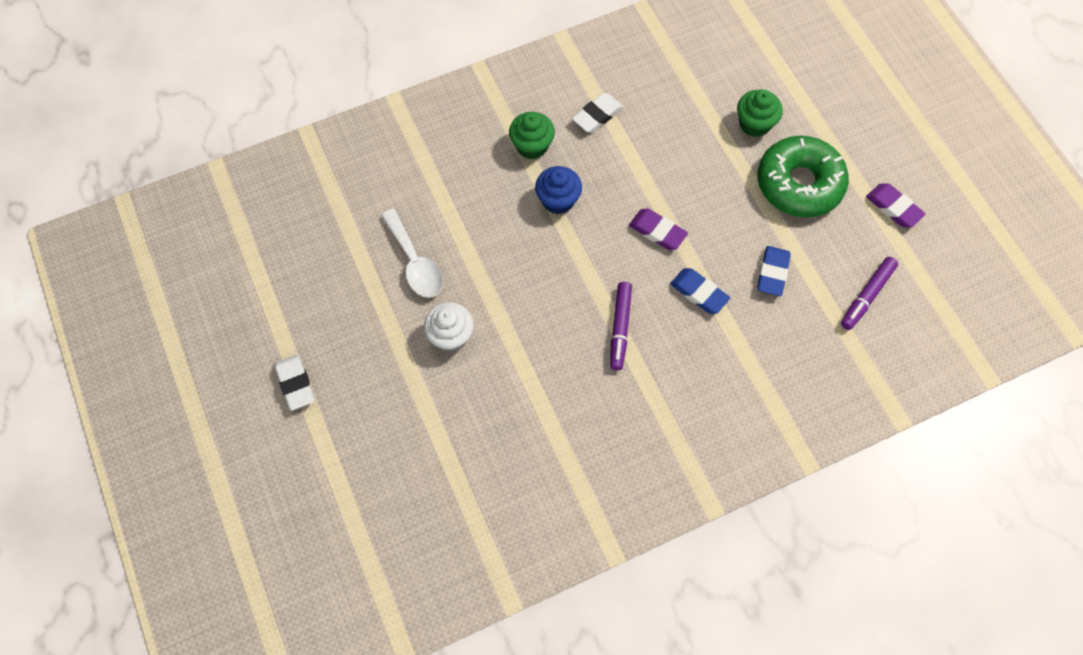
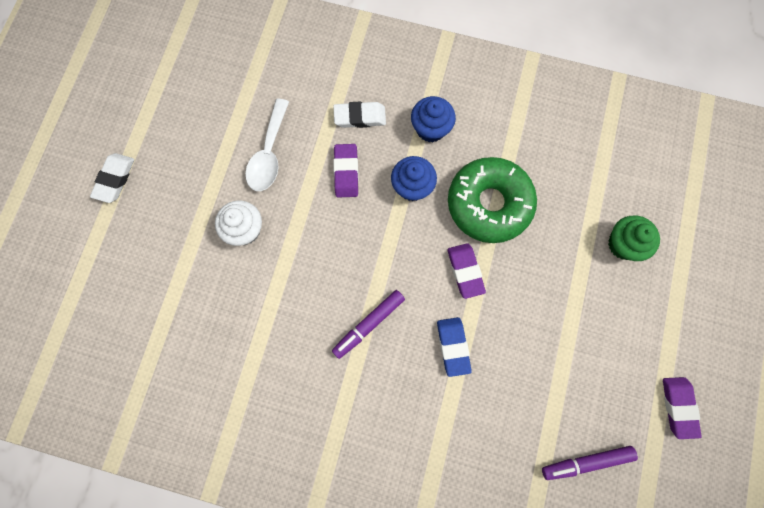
camera: 40 degrees right, 10 degrees up
green cupcake [509,112,555,160] -> blue cupcake [411,96,456,142]
white eraser [572,93,623,133] -> white eraser moved to [333,102,386,128]
green donut [757,136,849,218] -> green donut moved to [448,157,537,243]
blue eraser [757,246,791,296] -> none
none -> purple eraser [333,144,359,197]

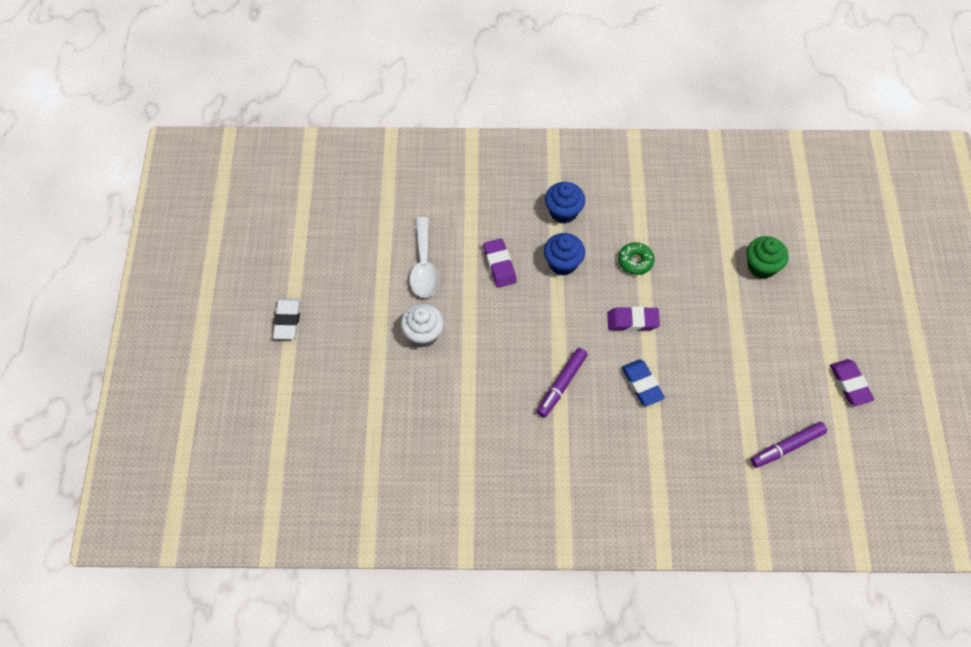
camera: 15 degrees left, 15 degrees down
white eraser [333,102,386,128] -> none
green donut [448,157,537,243] -> green donut [618,242,654,275], size x0.45
purple eraser [448,243,486,299] -> purple eraser turned 60 degrees counterclockwise [607,306,660,331]

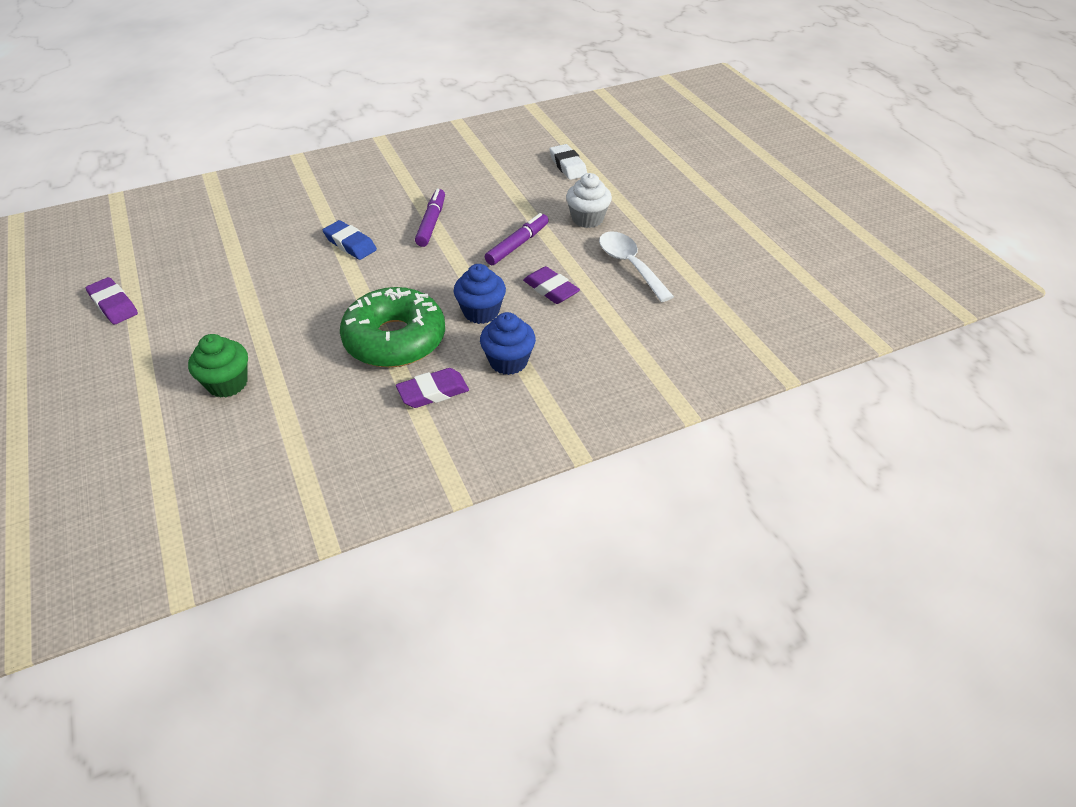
camera: 155 degrees right, 15 degrees down
white eraser [273,298,301,339] -> white eraser moved to [549,144,587,180]
purple eraser [607,306,660,331] -> purple eraser moved to [396,368,469,408]
green donut [618,242,654,275] -> green donut [340,287,445,367], size x2.20
purple marker [751,422,827,468] -> purple marker moved to [485,213,549,265]

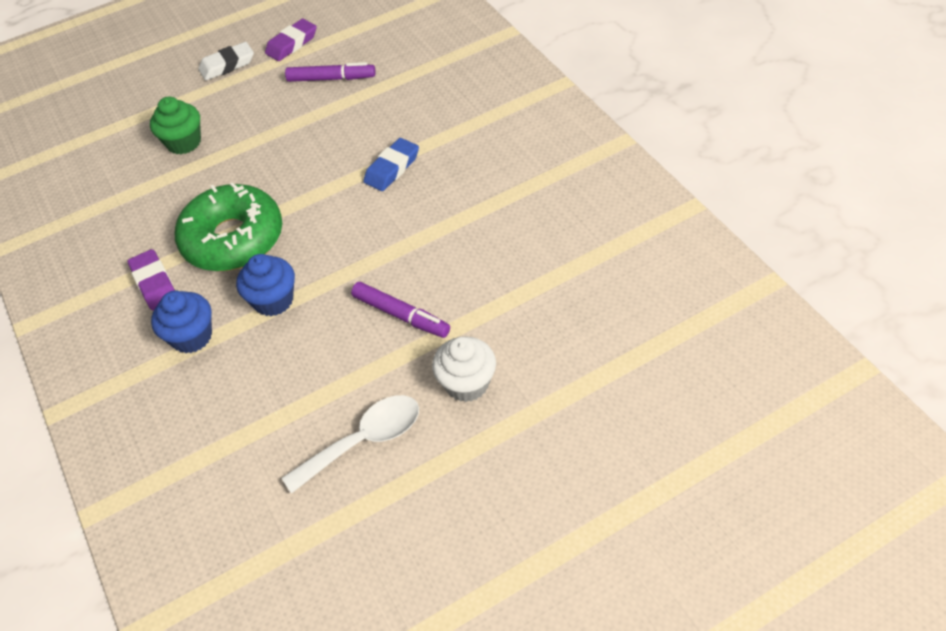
camera: 90 degrees right, 5 degrees up
purple marker [415,188,445,247] -> purple marker moved to [285,62,375,82]
purple eraser [523,266,580,304] -> none
white eraser [549,144,587,180] -> white eraser moved to [198,42,254,80]

